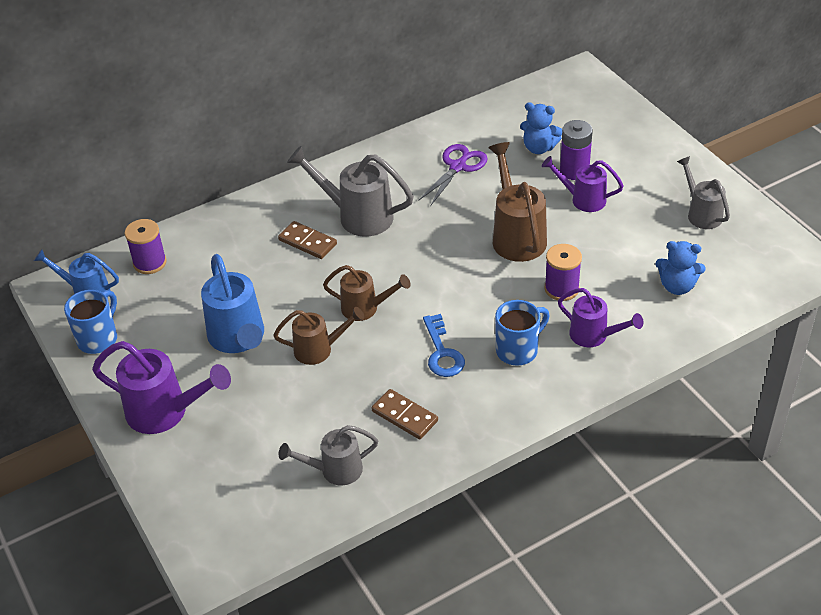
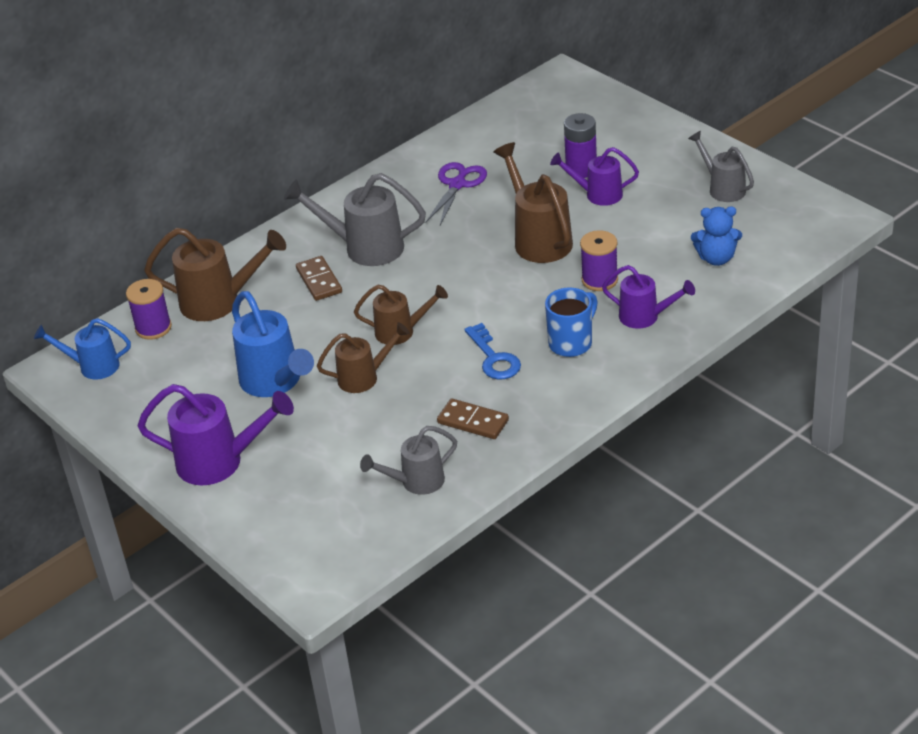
camera: 10 degrees left, 5 degrees down
blue mug [64,290,117,354] -> none
brown domino [278,221,337,259] -> brown domino turned 45 degrees clockwise [296,256,342,301]
blue teddy bear [520,102,562,154] -> none
none -> brown watering can [144,228,286,321]

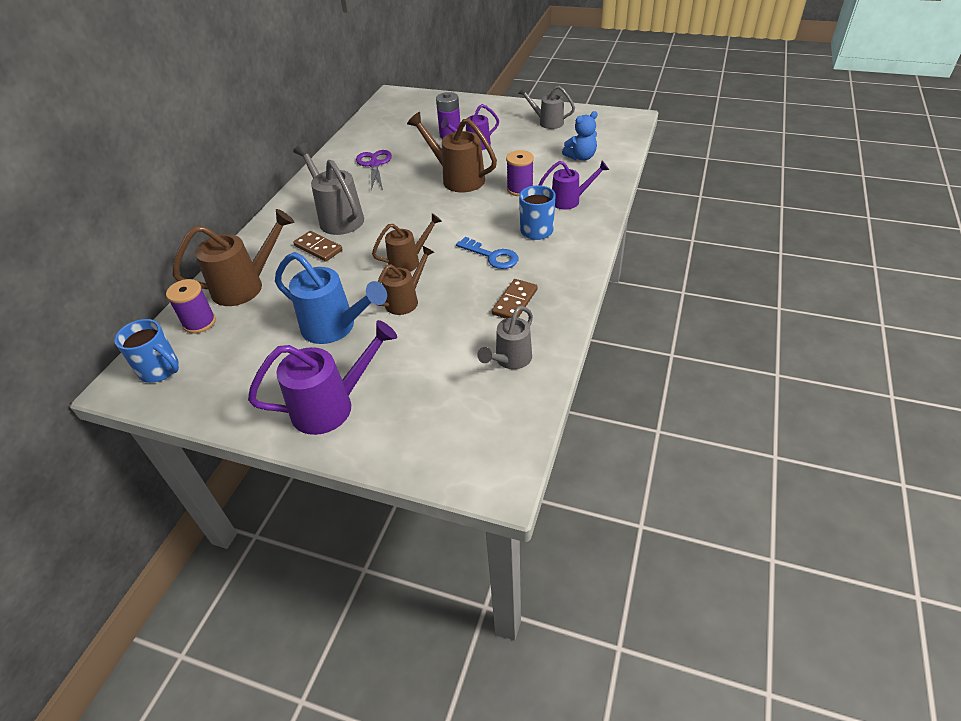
camera: 30 degrees left, 5 degrees up
blue watering can [34,318,131,380] -> blue mug [114,319,179,383]
grey watering can [284,173,426,266] -> grey watering can turned 75 degrees clockwise [293,142,364,235]
brown domino [437,398,509,439] -> brown domino turned 60 degrees counterclockwise [492,279,538,319]

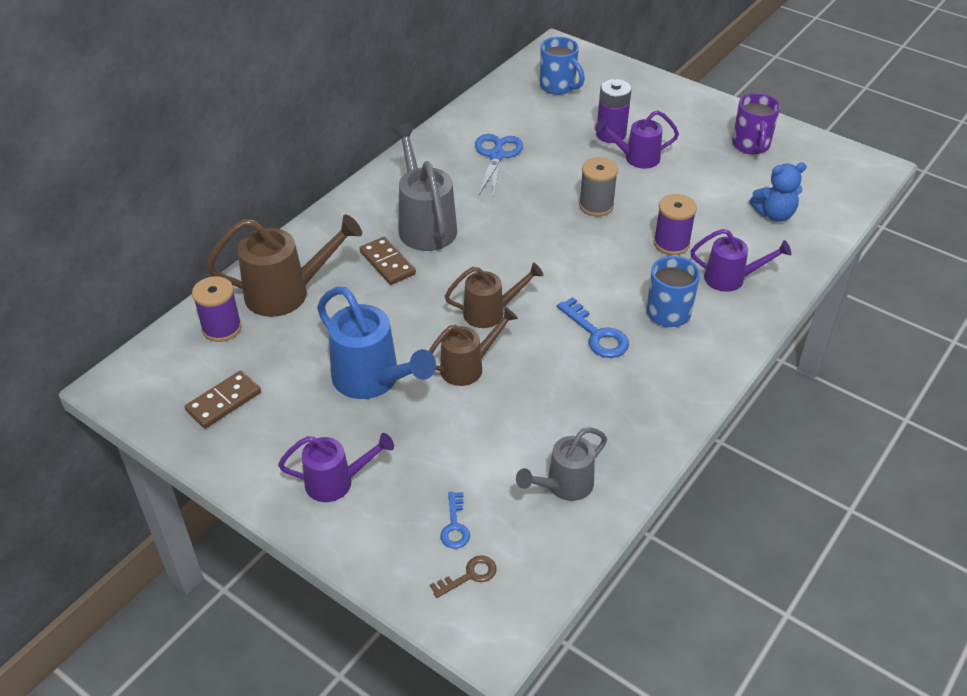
camera: 15 degrees right, 0 degrees up
blue mug [114,319,179,383] -> blue mug moved to [540,37,585,95]
purple watering can [248,320,397,435] -> purple watering can [278,433,394,502], size x0.64
purple scissors [356,150,392,191] -> blue scissors [475,134,523,197]
brown watering can [407,112,497,193] -> grey spool [579,157,618,217]
brown domino [492,279,538,319] -> brown domino moved to [185,371,261,429]
grey watering can [518,86,575,129] -> purple mug [732,93,780,154]
none -> brown key [430,555,497,598]
none -> blue key [440,492,470,549]

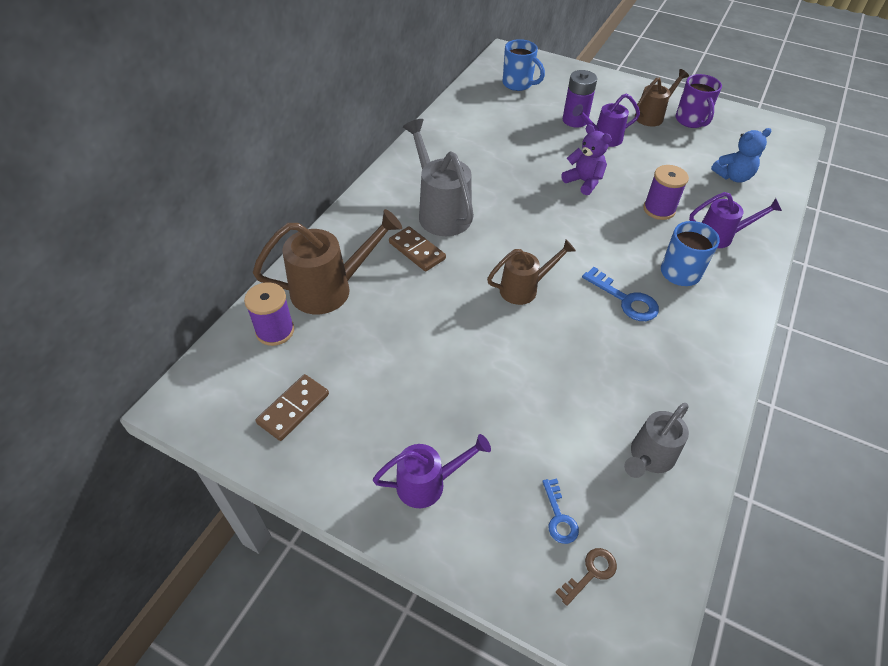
camera: 10 degrees left, 5 degrees up
blue watering can [317,287,436,399] -> none
brown watering can [429,307,518,386] -> brown watering can moved to [635,69,689,127]
blue scissors [475,134,523,197] -> none
grey spool [579,157,618,217] -> purple teddy bear [561,124,612,195]

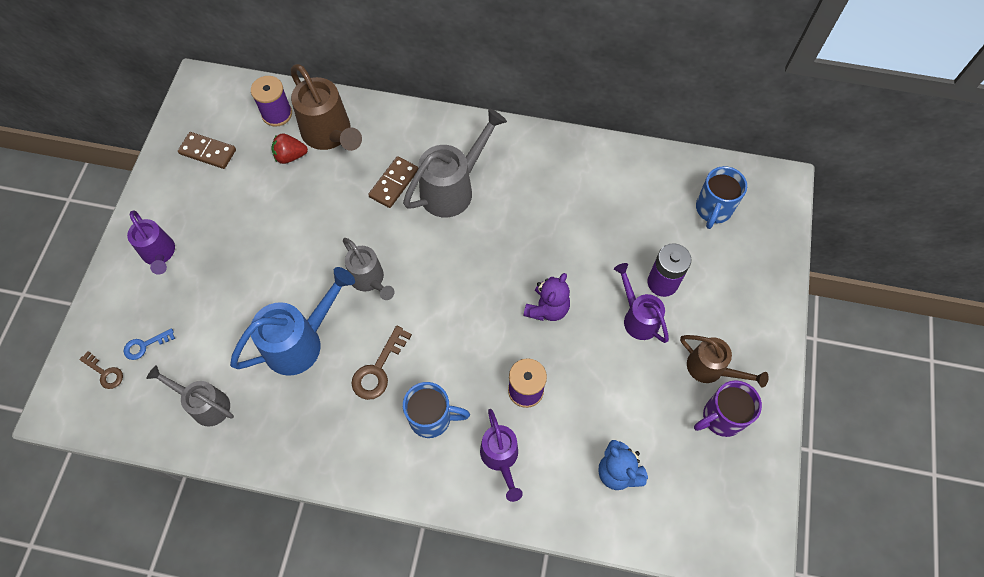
camera: 75 degrees right, 15 degrees up
brown watering can [487,239,576,305] -> grey watering can [343,238,395,300]
blue key [582,267,659,321] -> brown key [351,326,412,400]
none -> blue watering can [230,267,355,376]
none -> red strawberry [272,133,308,164]

